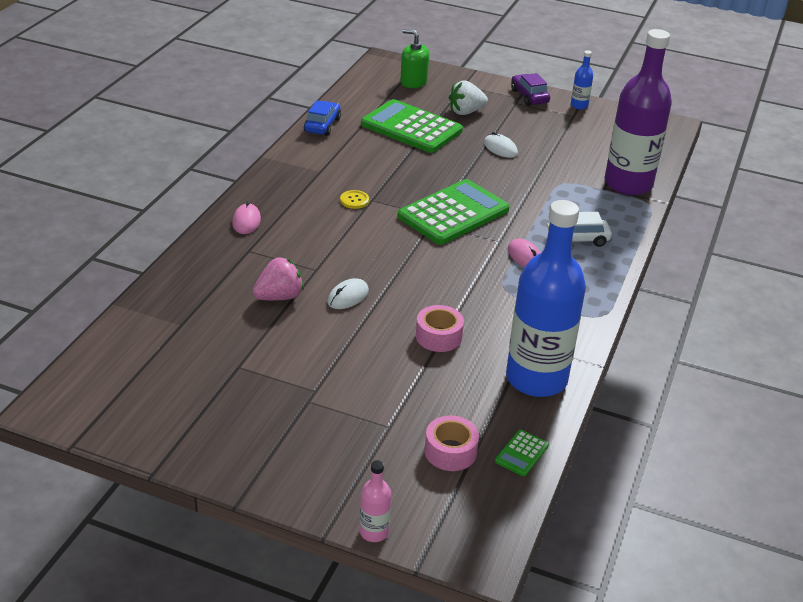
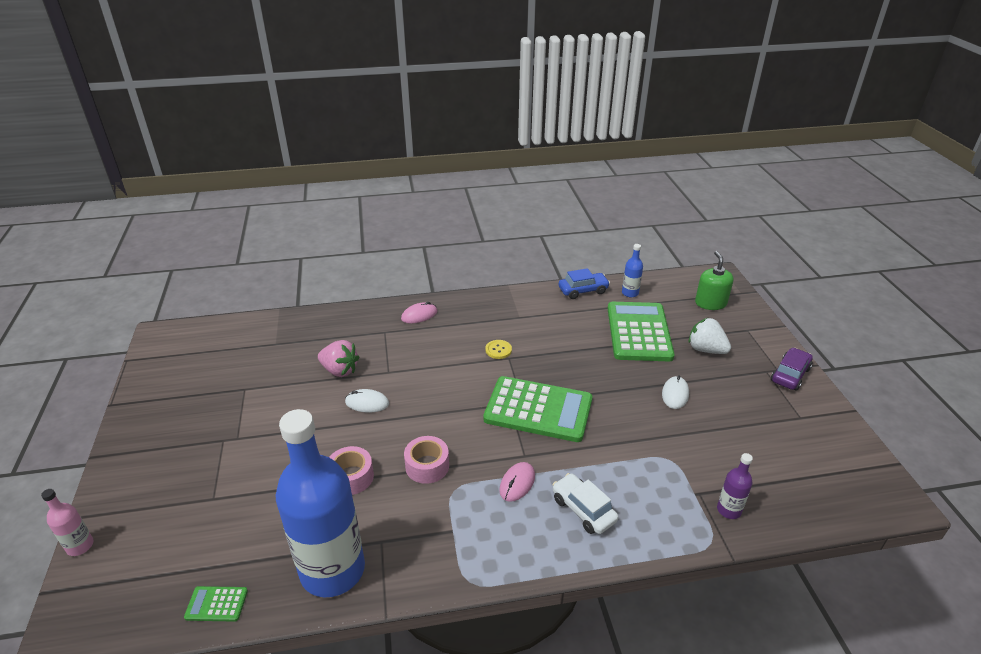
camera: 60 degrees right, 0 degrees up
pink tape [425,416,479,471] -> pink tape moved to [404,436,449,484]
blue bottle [571,50,593,110] -> blue bottle moved to [622,244,643,297]
purple bottle [604,29,672,195] -> purple bottle [717,453,753,519], size x0.40

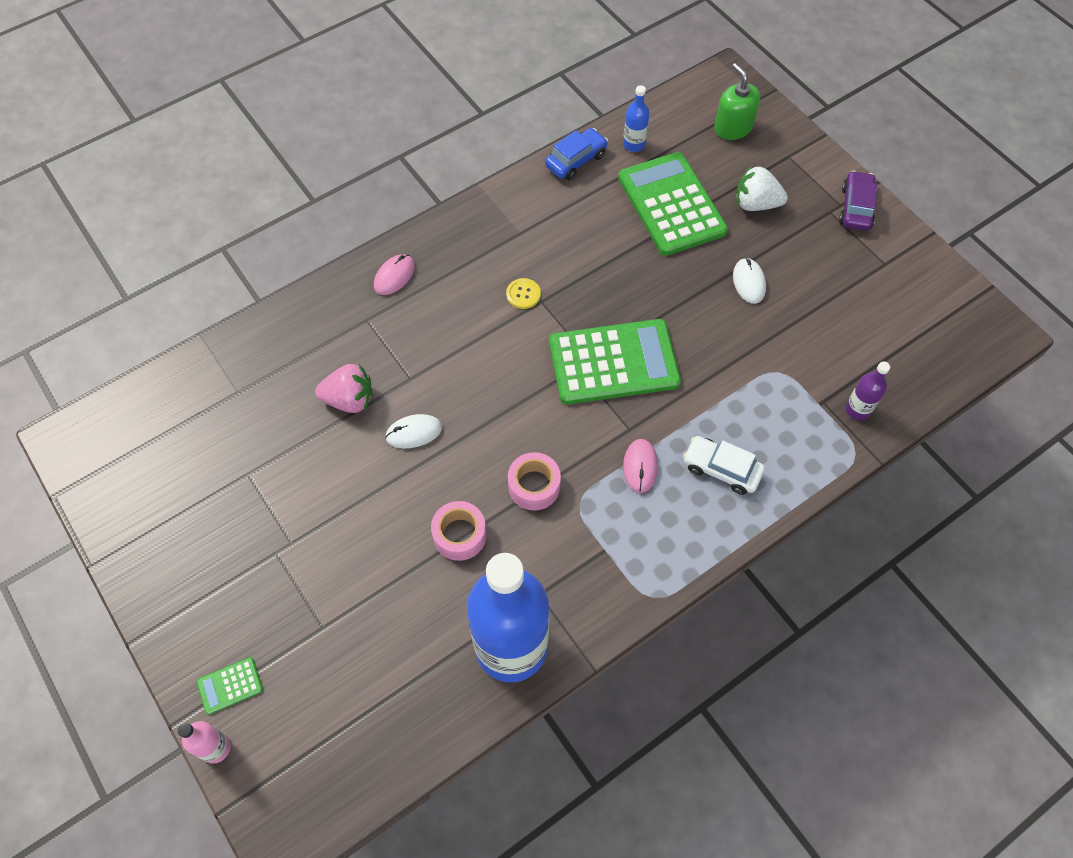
camera: 25 degrees left, 25 degrees up
green calculator [184,586,248,622] -> green calculator moved to [197,657,263,715]

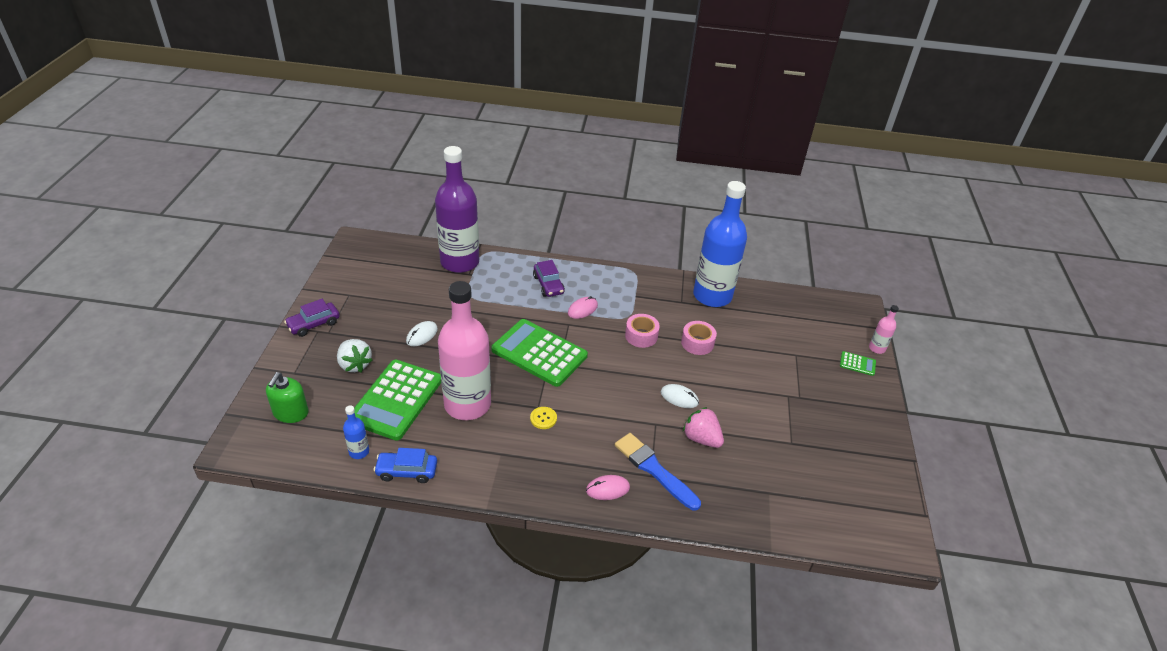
camera: 140 degrees left, 20 degrees down
white car [683,436,765,495] -> purple car [533,260,565,297]
purple bottle [846,362,890,420] -> purple bottle [435,146,479,273], size x2.48
none -> pink bottle [438,281,491,420]
none -> blue brush [615,433,701,510]

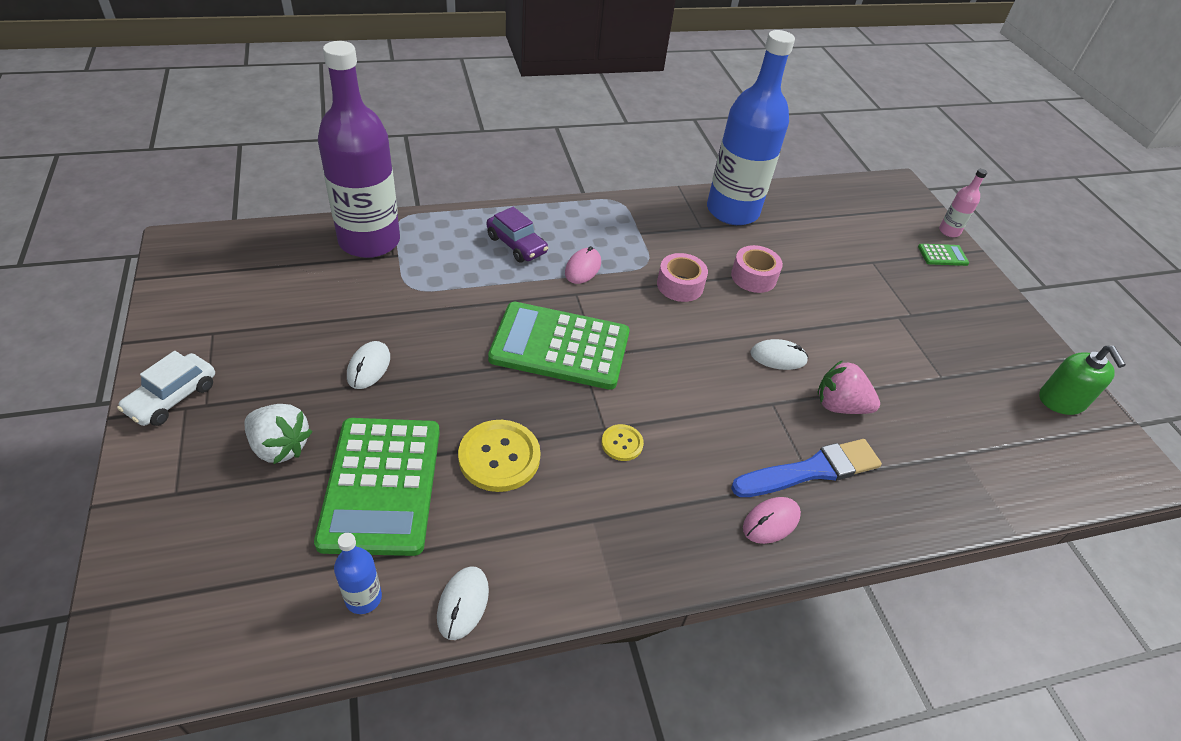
camera: 25 degrees left, 5 degrees up
green soap dispenser [266,372,309,423] -> green soap dispenser moved to [1039,346,1126,415]
purple car [284,299,340,337] -> white car [117,351,215,426]
blue car [374,448,437,483] -> white mouse [437,566,489,640]
pink bottle [438,281,491,420] -> yellow button [458,420,541,492]
blue brush [615,433,701,510] -> blue brush turned 135 degrees clockwise [731,439,882,497]

